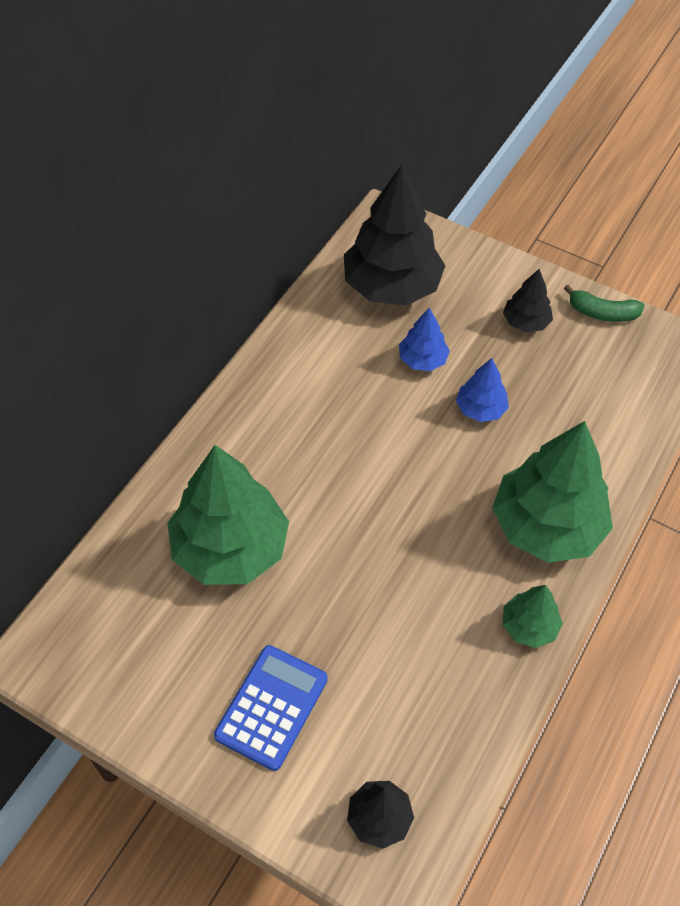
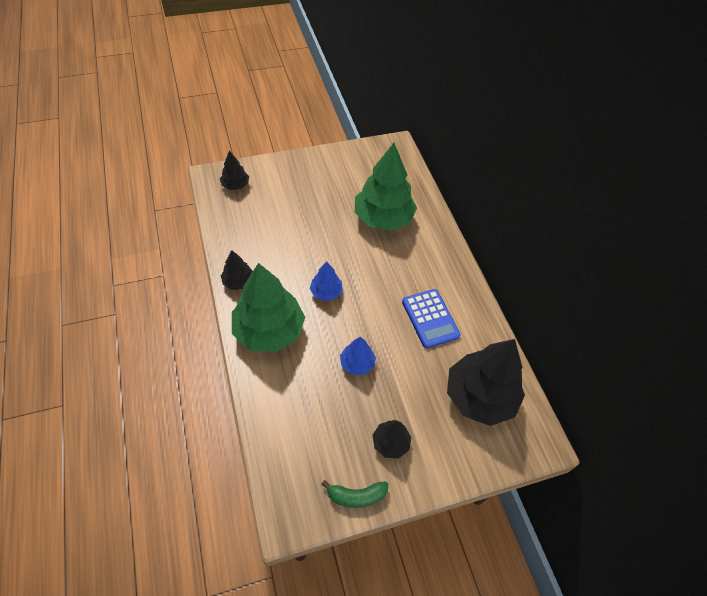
camera: 130 degrees right, 0 degrees up
blue calculator [214,645,328,771] -> blue calculator moved to [402,289,461,348]
blue tree [399,307,450,371] -> blue tree moved to [310,261,343,301]
green tree [503,585,563,648] -> black tree [221,250,253,290]
green banana [564,285,644,322] -> green banana turned 150 degrees counterclockwise [321,480,388,508]

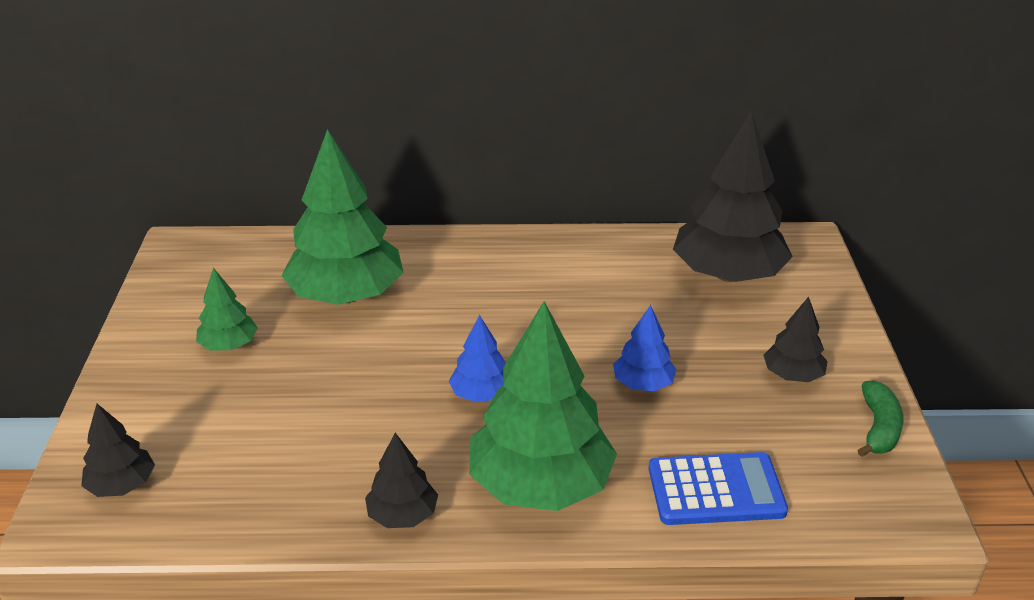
camera: 70 degrees left, 20 degrees down
blue calculator [402,289,461,348] -> blue calculator moved to [649,452,788,525]
none -> green tree [196,268,258,351]

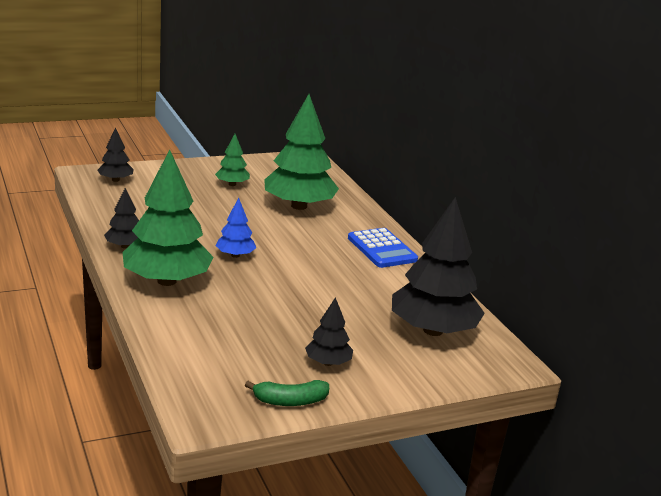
camera: 65 degrees right, 10 degrees down
blue tree [613,305,677,391] -> none
blue calculator [649,452,788,525] -> blue calculator moved to [348,228,418,268]

